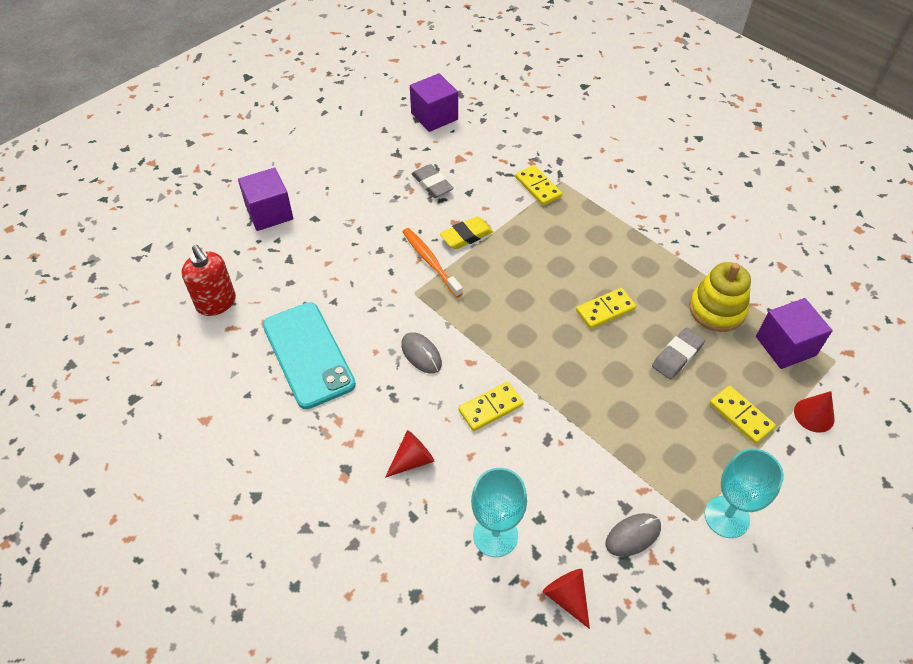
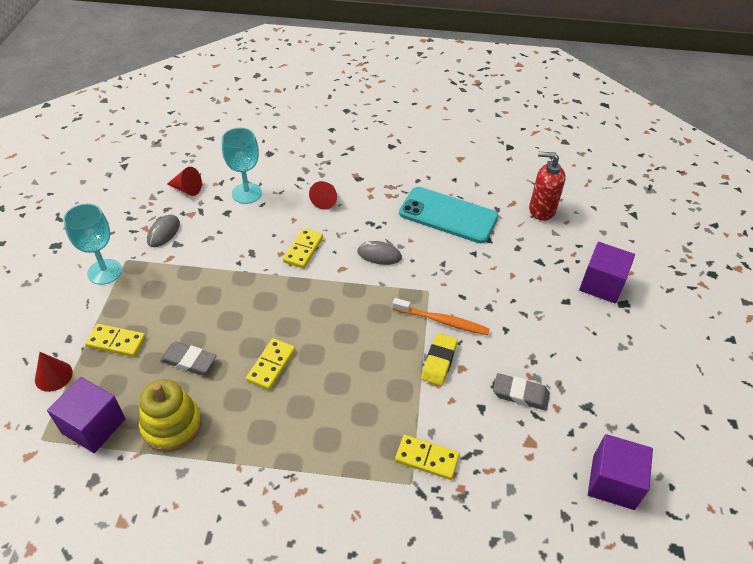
camera: 140 degrees right, 5 degrees down
grey eraser [652,328,705,379] -> grey eraser turned 75 degrees counterclockwise [160,342,217,375]

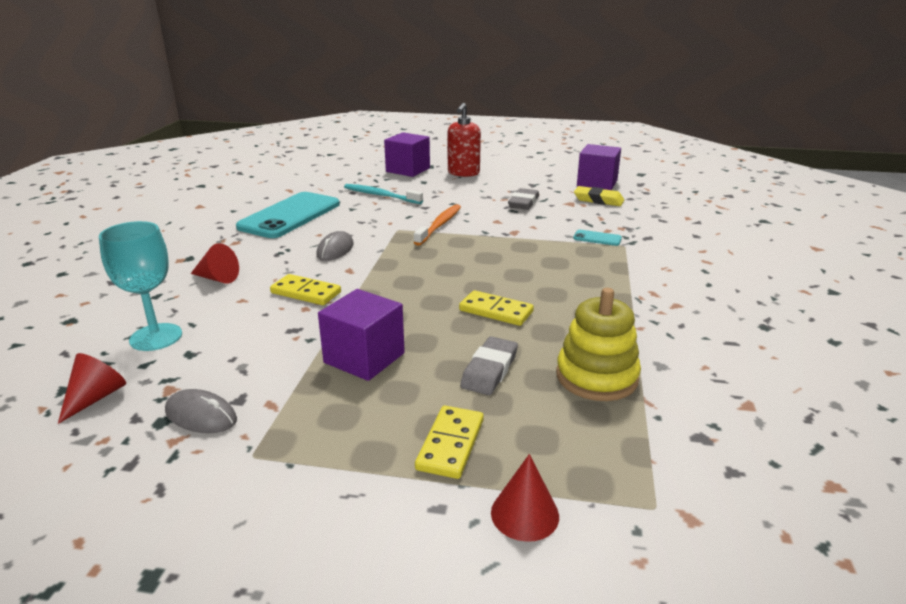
camera: 85 degrees left, 20 degrees down
purple cube [47,377,125,453] -> purple cube moved to [318,289,405,381]
turquoise goblet [63,203,122,285] -> none
yellow domino [395,435,460,480] -> turquoise phone [573,230,622,246]
yellow eraser [421,333,458,386] -> yellow eraser moved to [574,186,624,206]
red soap dispenser [529,152,566,221] -> red soap dispenser moved to [448,103,481,177]
none -> turquoise toothbrush [344,184,423,204]

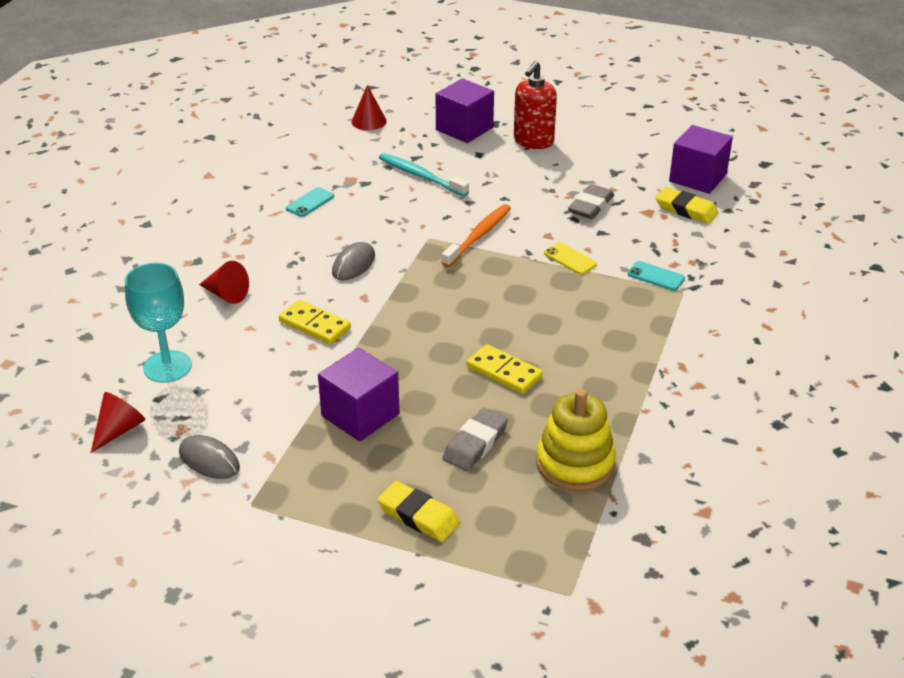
camera: 10 degrees right, 10 degrees up
turquoise phone [236,192,340,238] -> turquoise phone [286,187,334,217], size x0.40
yellow domino [415,406,484,479] -> yellow eraser [377,481,460,542]
red cone [491,454,559,542] -> red cone moved to [352,85,387,130]
none -> yellow phone [544,242,597,275]

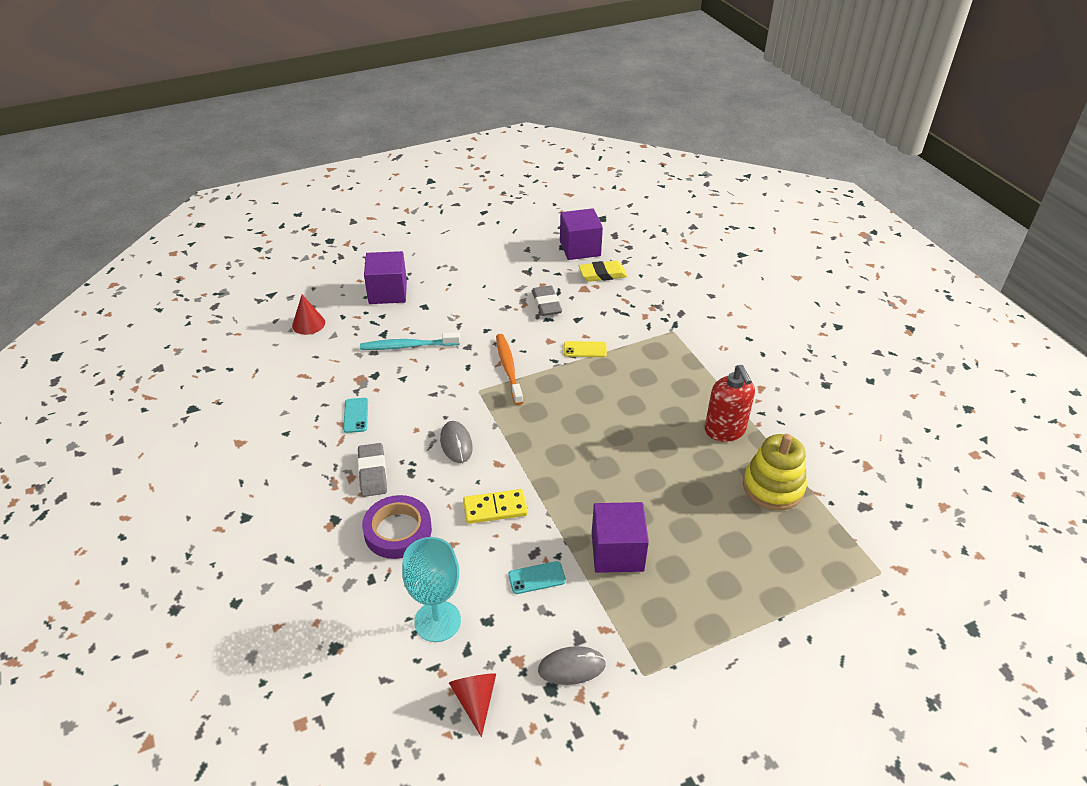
camera: 45 degrees left, 5 degrees up
red cone [199,261,249,304] -> purple tape [362,495,432,559]
yellow eraser [377,481,460,542] -> none
grey eraser [443,408,508,471] -> grey eraser moved to [358,443,387,497]
yellow domino [467,344,543,394] -> none
red soap dispenser [514,61,557,149] -> red soap dispenser moved to [705,365,755,442]
turquoise phone [628,261,685,291] -> turquoise phone moved to [508,561,566,594]

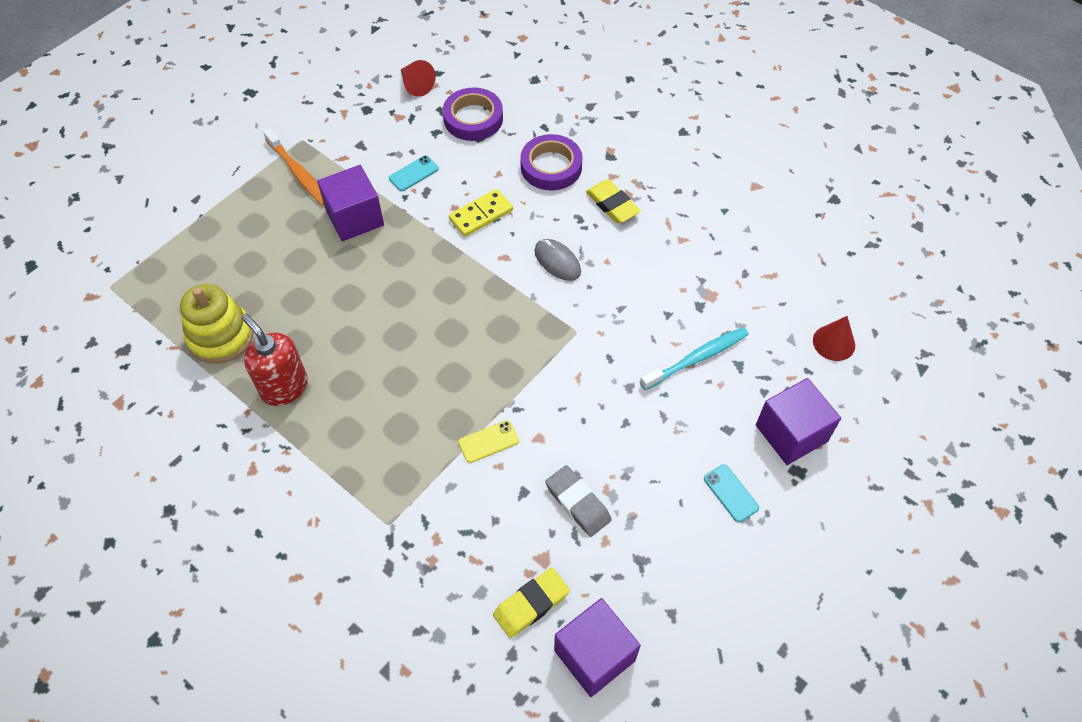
camera: 155 degrees right, 15 degrees up
turquoise phone [343,398,368,433] -> turquoise phone moved to [704,464,759,522]
grey eraser [358,443,387,497] -> yellow eraser [586,180,641,223]
turquoise goblet [402,537,461,642] -> purple tape [443,87,503,141]
orange toothbrush [496,334,523,405] -> orange toothbrush moved to [263,128,324,206]
grey mouse [538,646,606,685] -> none

